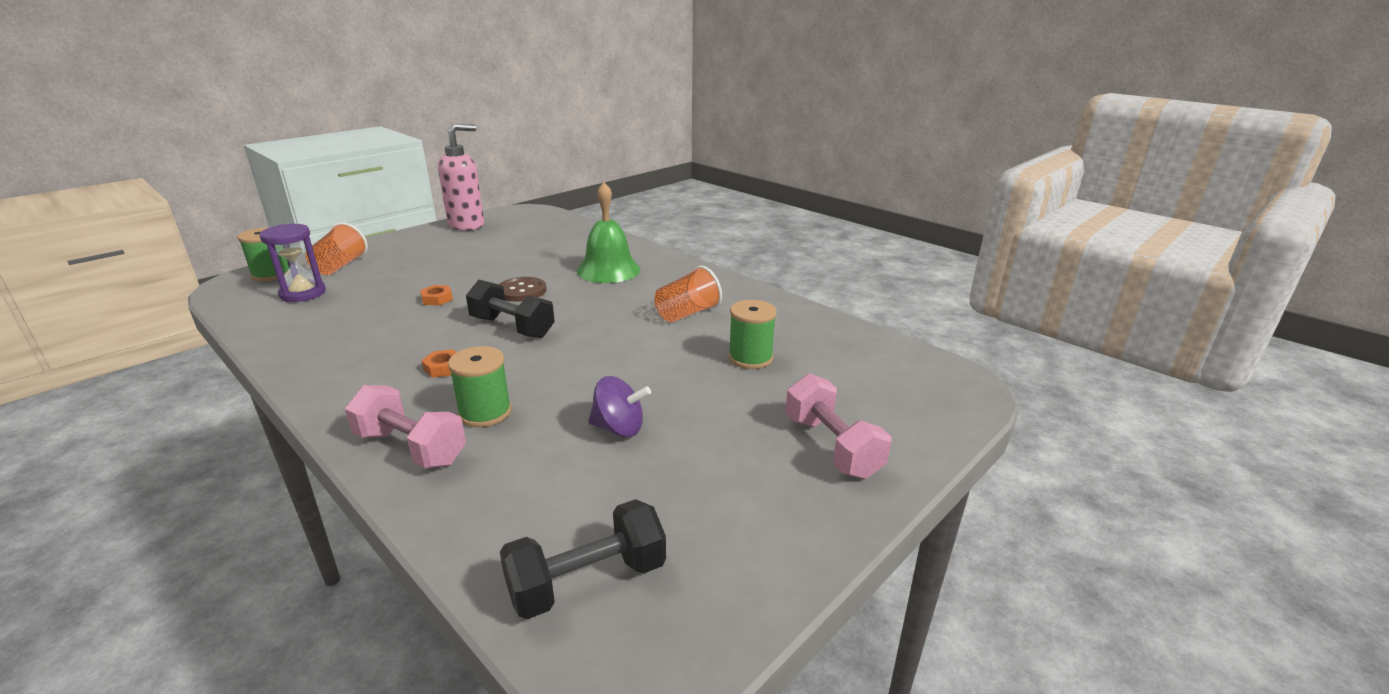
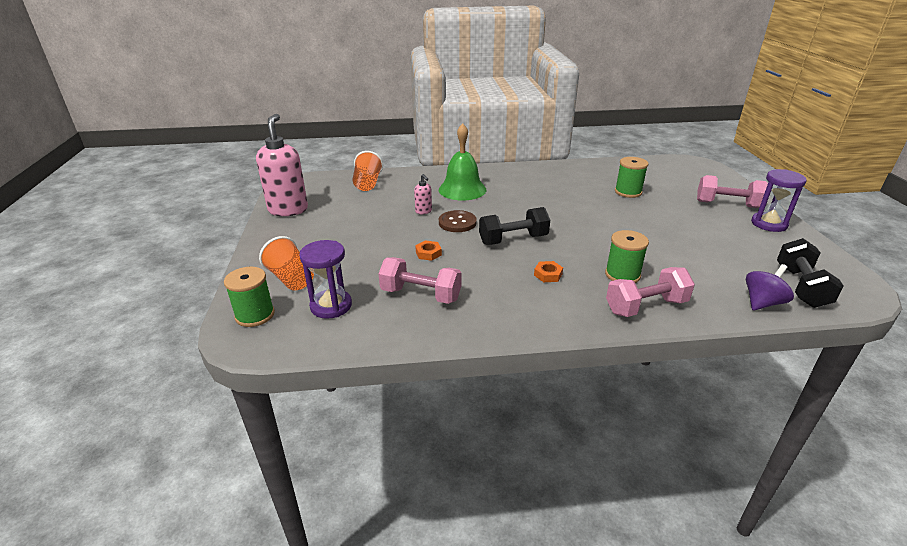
camera: 50 degrees left, 5 degrees up
purple spinning top [588,376,651,437] -> purple spinning top moved to [746,264,794,311]
orange cup [654,266,722,322] -> orange cup moved to [353,151,383,191]
none -> pink dumbbell [378,257,462,304]
none -> pink soap dispenser [414,174,432,214]
none -> purple hourglass [751,169,807,232]

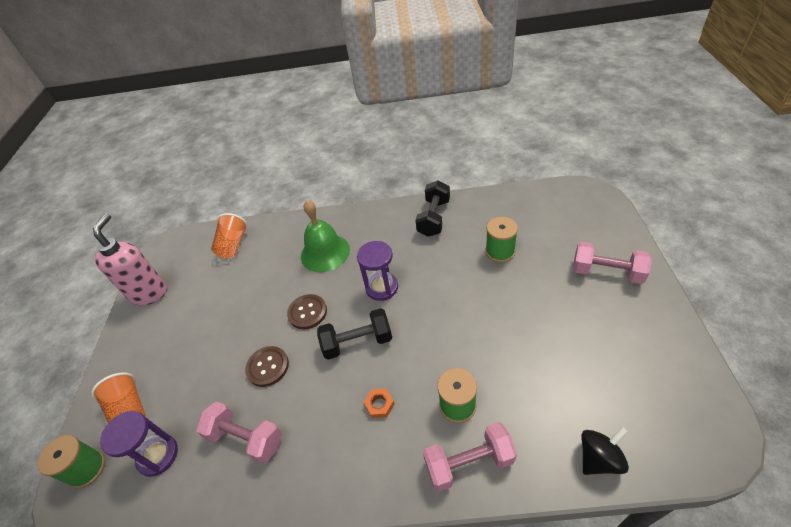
camera: 10 degrees right, 15 degrees up
pink soap dispenser [414,174,432,214] -> none
orange nut [415,240,442,261] -> brown button [245,346,289,387]
purple spinning top [746,264,794,311] -> black spinning top [581,427,629,475]
purple hourglass [751,169,807,232] -> purple hourglass moved to [357,241,398,301]
black dumbbell [777,238,844,308] -> black dumbbell moved to [415,180,450,237]

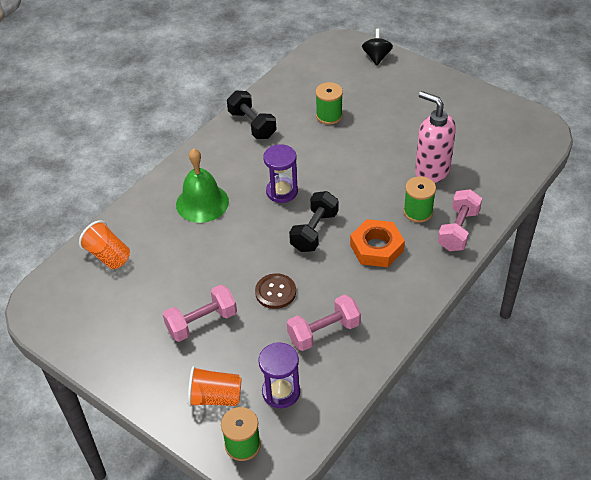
camera: 55 degrees left, 0 degrees up
pink soap dispenser [93,213,167,305] -> pink soap dispenser moved to [415,91,456,183]
brown button [287,294,327,329] -> none
orange nut [363,389,394,418] -> orange nut [350,219,405,267], size x2.11
pink dumbbell [573,242,652,284] -> pink dumbbell moved to [163,285,237,342]
black spinning top [581,427,629,475] -> black spinning top moved to [362,28,393,66]

